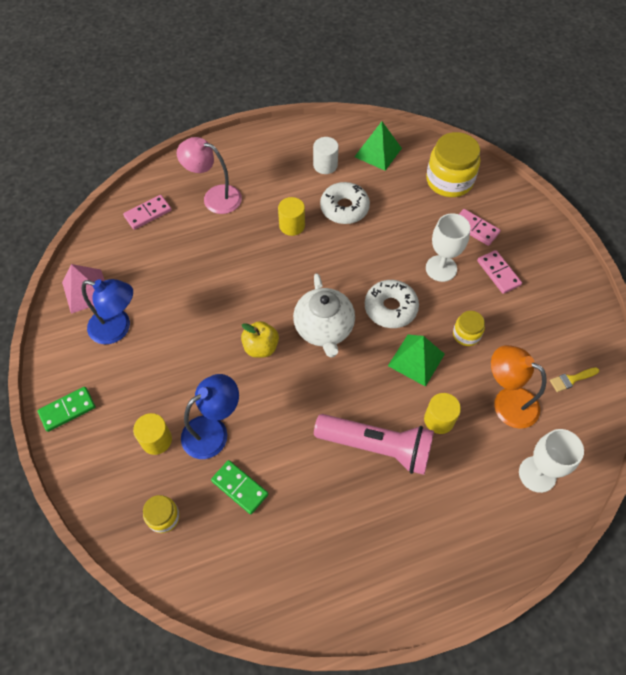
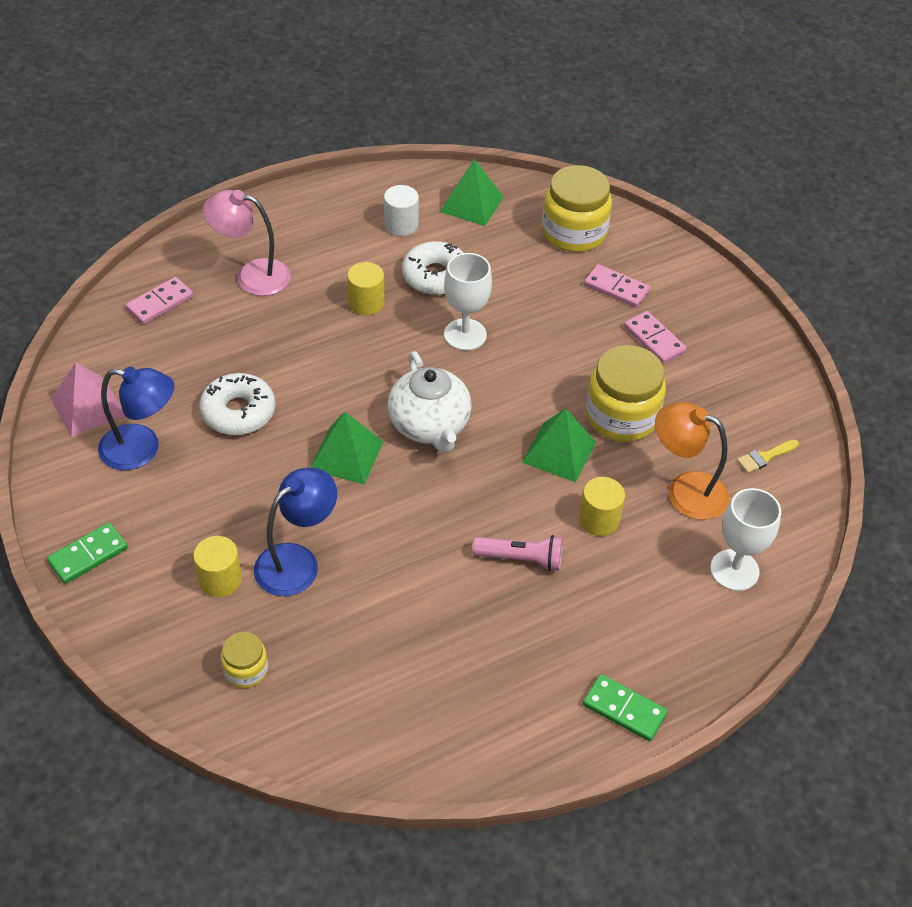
camera: 10 degrees left, 10 degrees down
green domino [211,460,268,514] -> green domino moved to [583,674,668,741]
yellow apple [241,321,279,358] -> green pyramid [310,411,384,484]
pink flashlight [314,414,434,475] -> pink flashlight [472,535,563,571], size x0.57
white donut [365,280,419,328] -> white donut moved to [199,373,276,435]
white goblet [426,213,470,282] -> white goblet moved to [444,253,492,351]
yellow jar [453,311,485,346] -> yellow jar [586,345,666,442], size x1.94

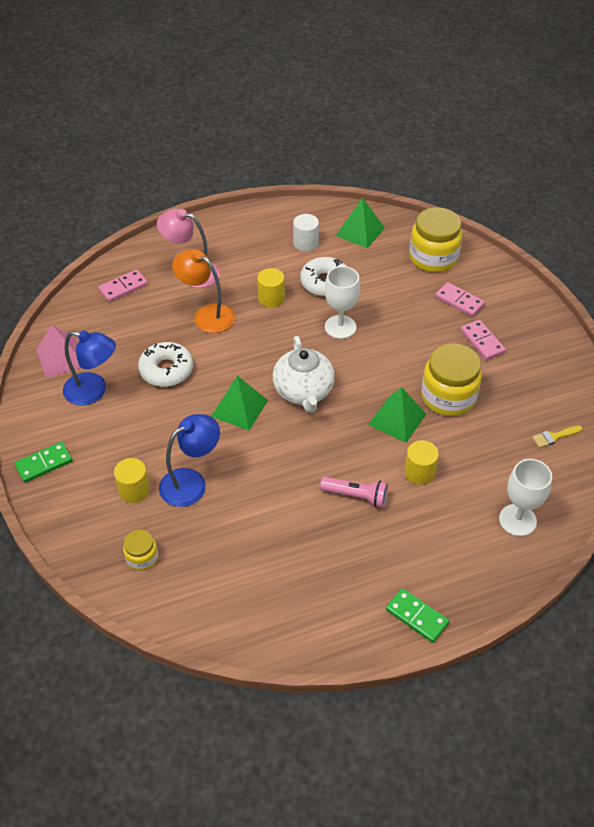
camera: 10 degrees right, 0 degrees up
orange lamp [655,402,729,520] -> orange lamp moved to [172,249,235,333]

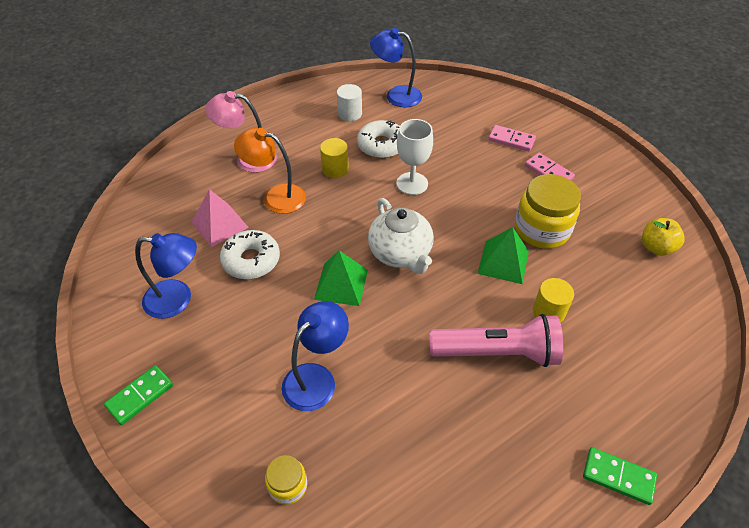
camera: 15 degrees left, 0 degrees up
pink pyramid [36,325,81,378] -> pink pyramid moved to [191,189,249,247]
pink domino [98,270,148,302] -> none
yellow cylinder [114,458,150,503] -> none
pink flashlight [320,477,388,508] -> pink flashlight [429,314,563,367], size x1.74
green pyramid [336,198,385,248] -> blue lamp [370,28,422,108]
yellow jar [409,207,462,272] -> none
white goblet [499,459,552,536] -> none
yellow brush [532,426,582,448] -> yellow apple [642,218,684,256]

